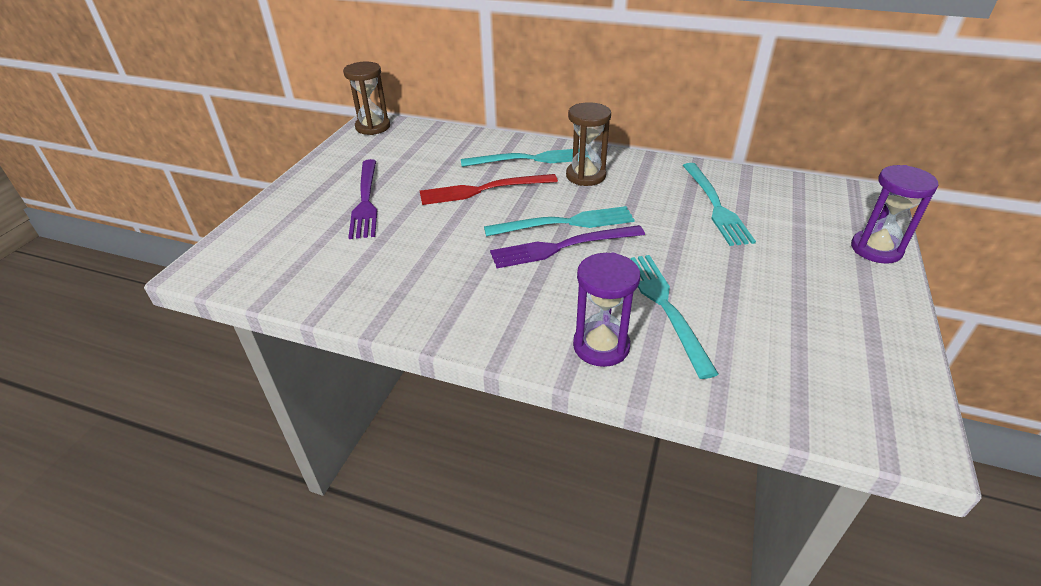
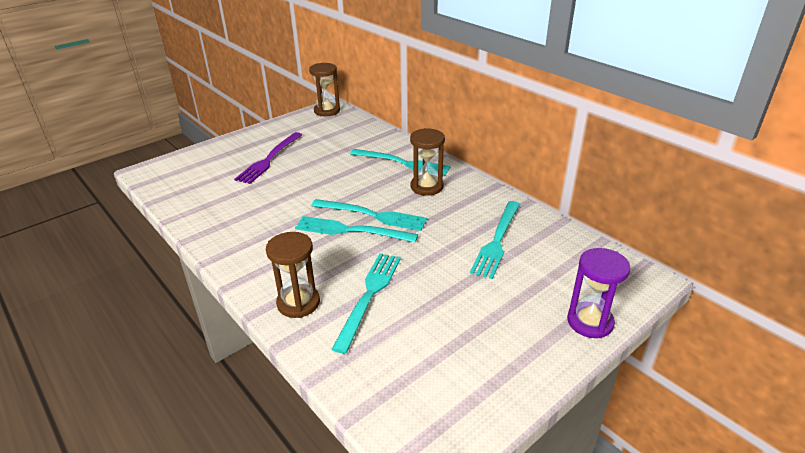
camera: 30 degrees right, 5 degrees down
red fork [420,174,558,205] -> none
purple fork [490,225,645,268] -> turquoise fork [295,216,418,242]
purple hourglass [573,253,640,367] -> brown hourglass [266,232,320,318]

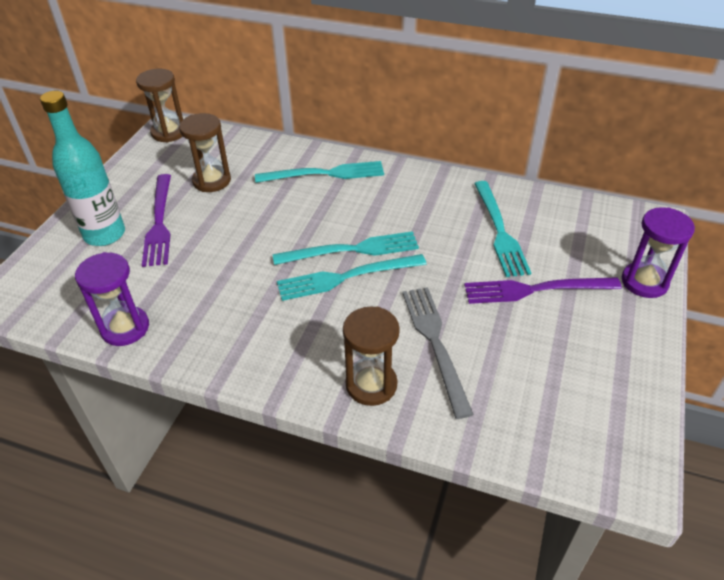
camera: 30 degrees left, 10 degrees up
turquoise fork [332,253,401,354] -> grey fork [402,287,474,419]
brown hourglass [410,128,445,196] -> brown hourglass moved to [179,113,231,192]
none -> turquoise bottle [40,91,125,246]
none -> purple hourglass [75,252,149,346]
none -> purple fork [464,277,622,304]

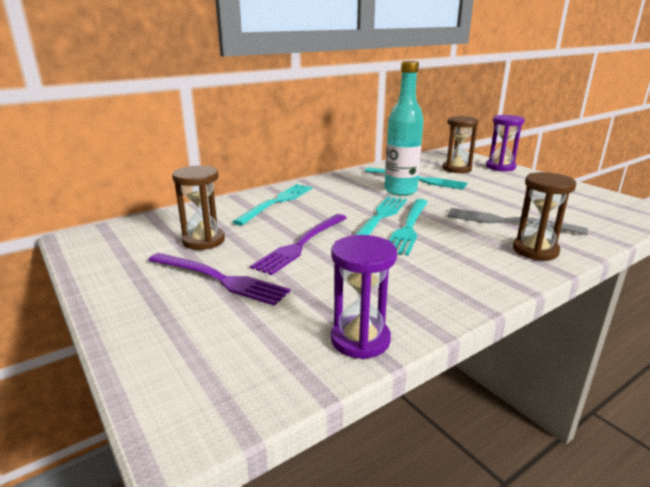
camera: 55 degrees left, 20 degrees down
turquoise bottle [40,91,125,246] -> turquoise bottle moved to [384,61,424,196]
brown hourglass [136,69,183,142] -> brown hourglass moved to [442,116,479,173]
purple fork [464,277,622,304] -> purple fork moved to [250,214,347,275]

